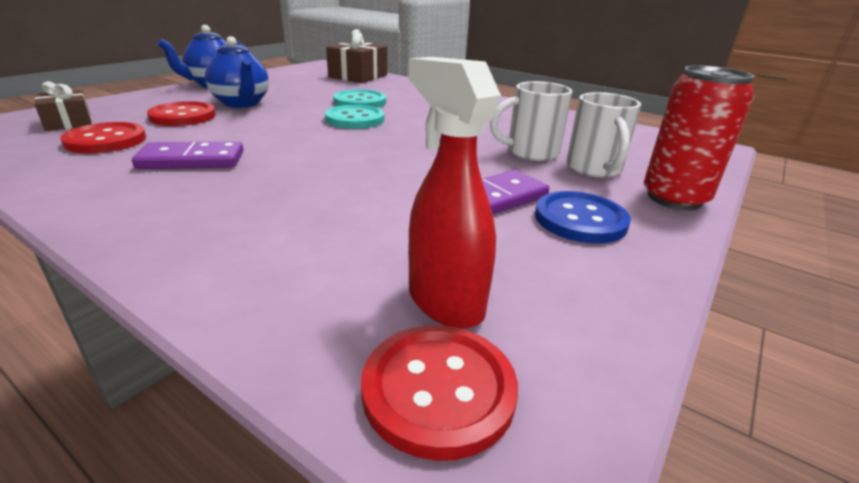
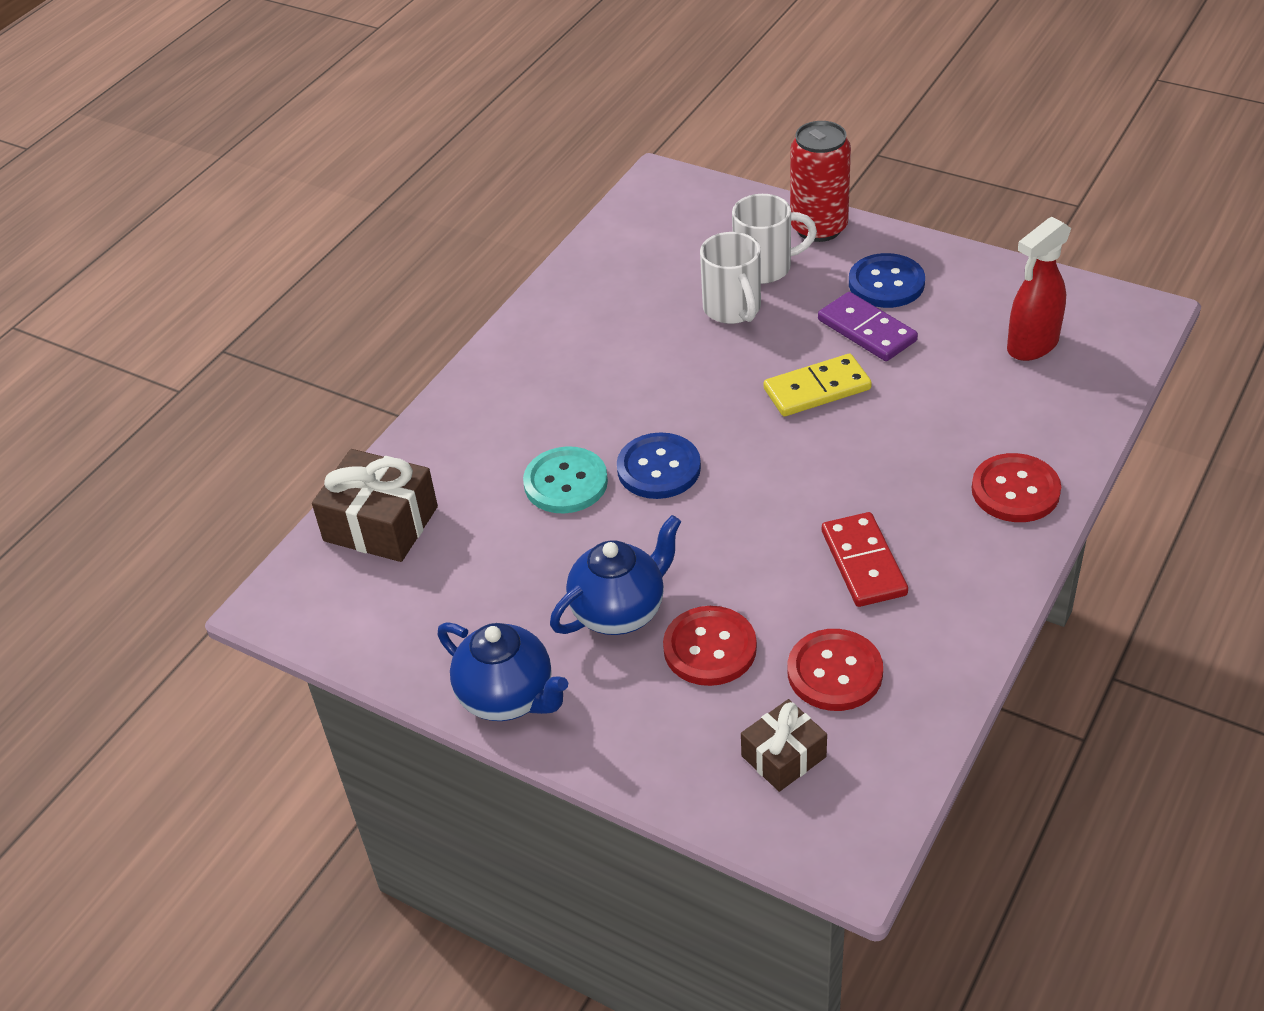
camera: 90 degrees left, 15 degrees up
purple domino [132,142,243,169] -> red domino [822,512,908,607]
turquoise button [325,105,385,129] -> blue button [617,432,701,499]
red button [361,325,518,461] -> red button moved to [972,453,1061,522]
none -> yellow domino [764,354,872,416]

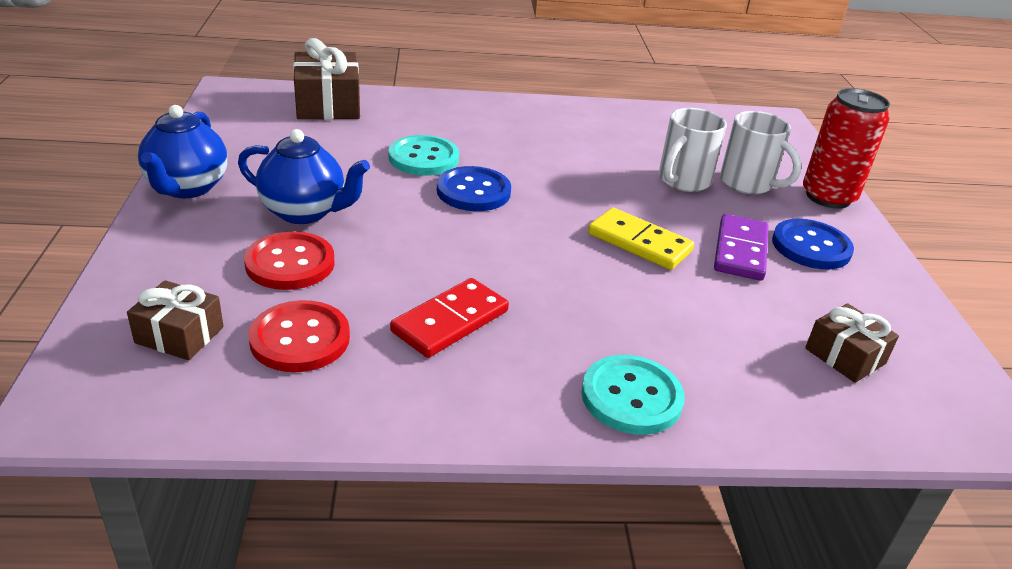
camera: 50 degrees right, 10 degrees down
red button [972,453,1061,522] -> turquoise button [581,355,685,435]
red spray bottle [1007,217,1071,361] -> brown gift [805,303,899,383]

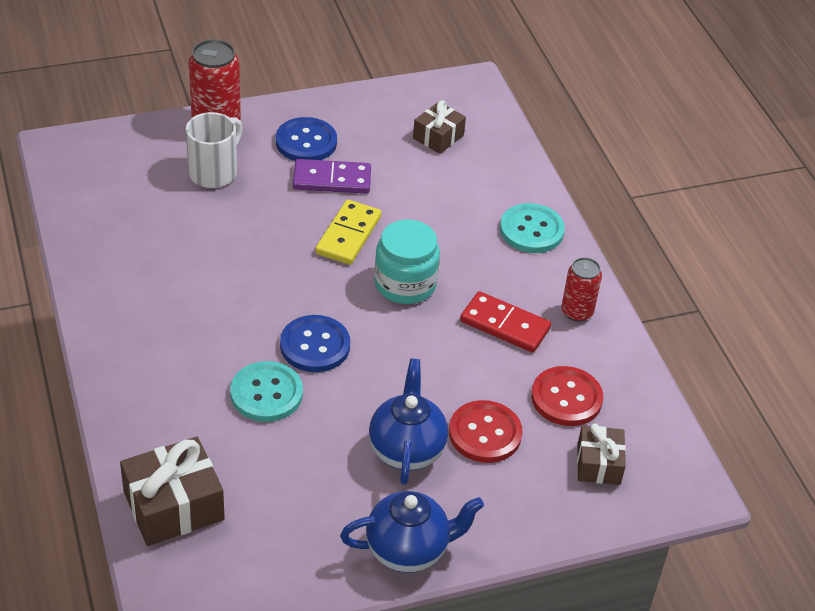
camera: 105 degrees left, 10 degrees up
white mug [659,108,727,192] -> none
none -> turquoise jar [374,219,440,304]
none -> red can [561,257,602,322]

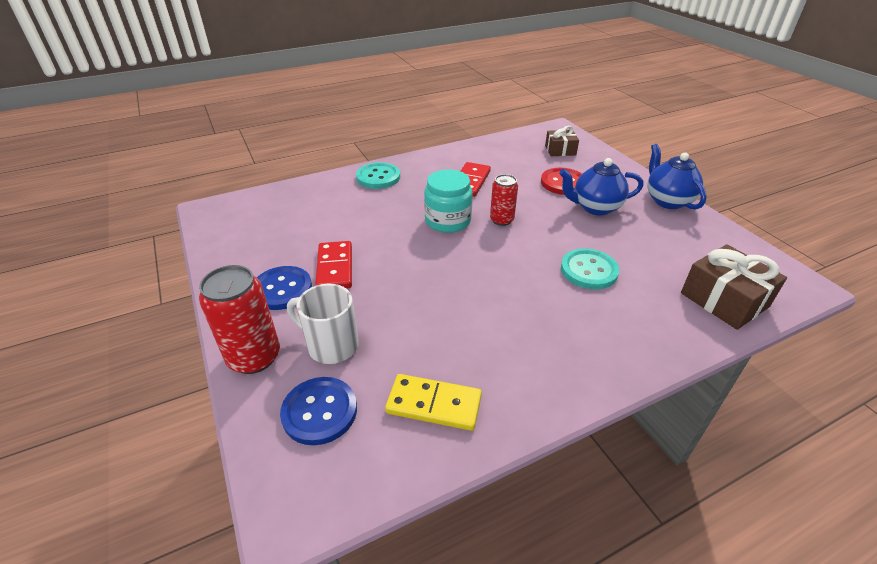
camera: 95 degrees left, 5 degrees down
blue button [280,315,350,372] -> blue button moved to [280,377,357,445]
purple domino [293,159,371,194] -> red domino [315,241,352,289]
yellow domino [315,200,381,265] -> yellow domino moved to [385,374,482,431]
brown gift [413,100,466,154] -> none
red button [531,366,603,426] -> none
red can [561,257,602,322] -> red can moved to [490,174,518,226]

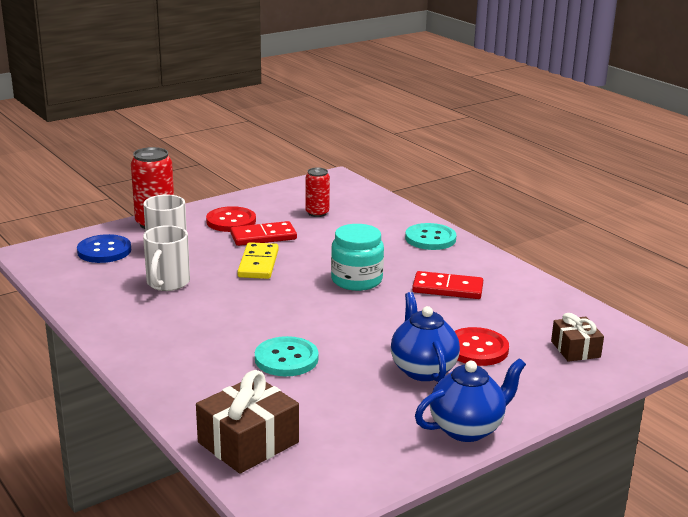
camera: 80 degrees right, 15 degrees down
blue button [257,266,312,310] -> red button [206,206,256,232]
yellow domino [385,374,482,431] -> yellow domino moved to [237,242,279,279]
red can [490,174,518,226] -> red can moved to [306,167,330,217]
none -> white mug [143,225,190,291]

